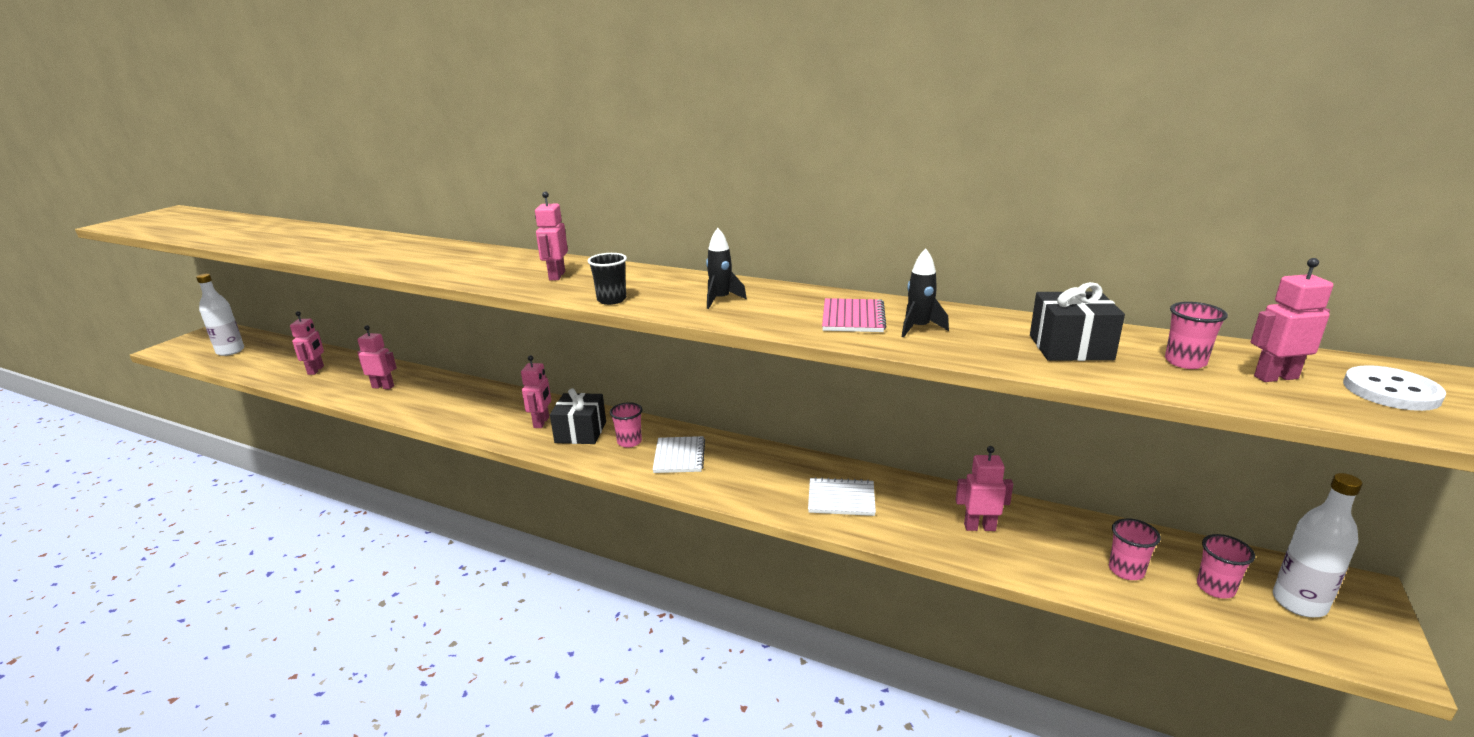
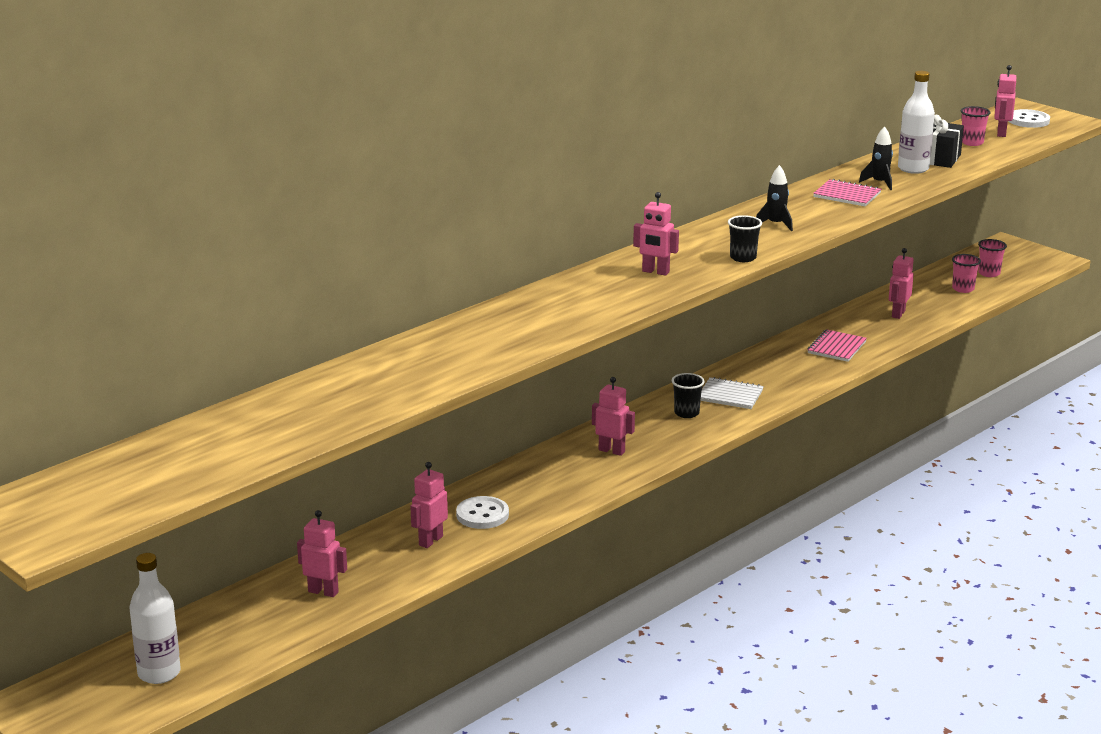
camera: 70 degrees left, 0 degrees up
black gift [550,388,606,444] -> none
pink cup [610,402,643,448] -> black cup [672,373,705,418]
white notebook [808,477,876,516] -> pink notebook [807,329,867,362]
white bottle [1273,473,1363,617] -> white bottle moved to [898,71,935,174]
none -> white button [456,496,509,529]

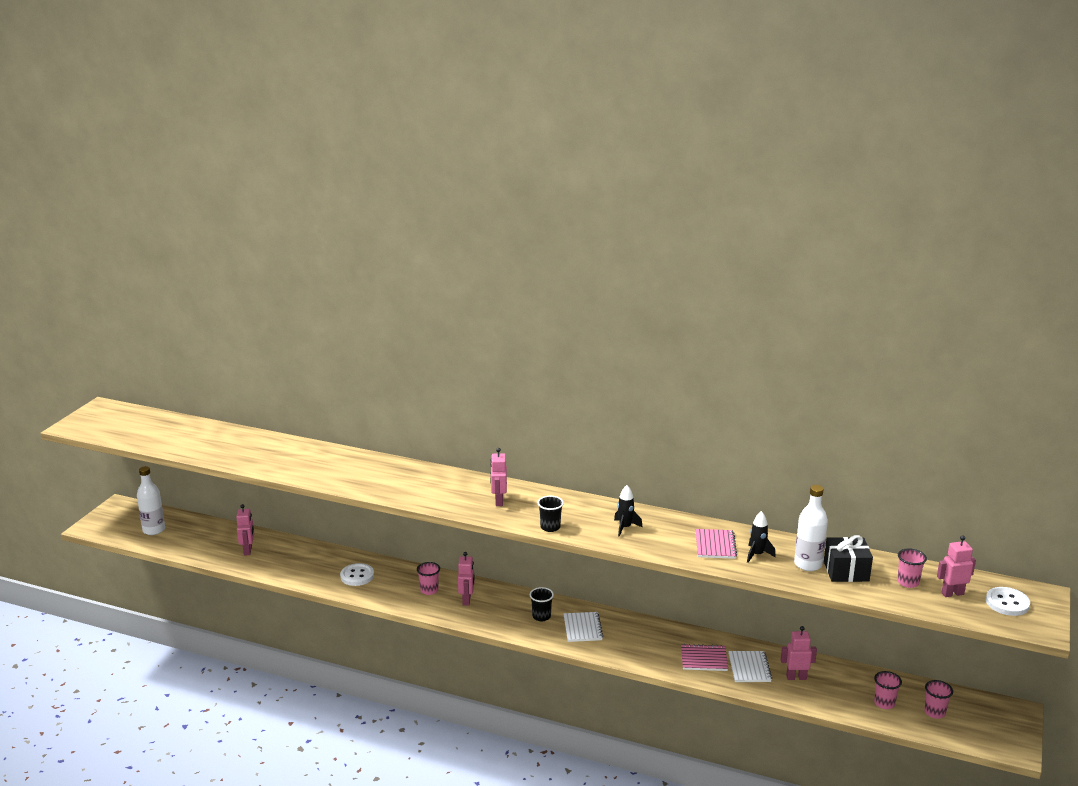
camera: 65 degrees right, 0 degrees up
pink robot [410,462,448,548] -> none
none -> pink cup [417,562,440,595]
none -> white notebook [728,651,772,682]

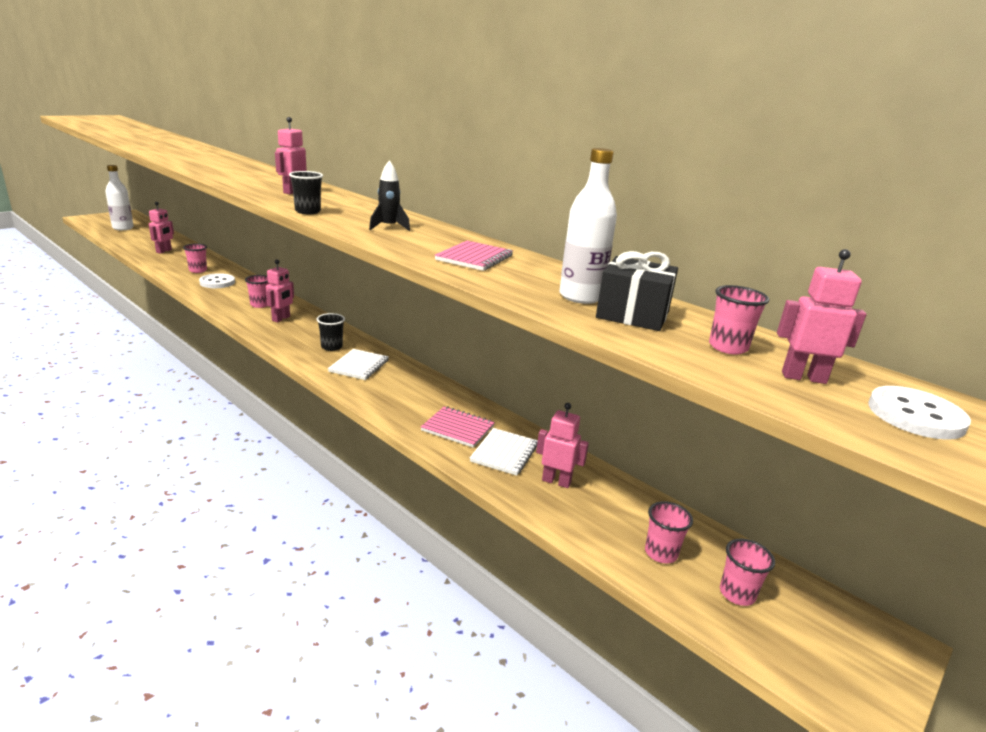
camera: 20 degrees right, 0 degrees up
black rocket [747,511,776,563] -> none
none -> pink cup [183,244,207,273]

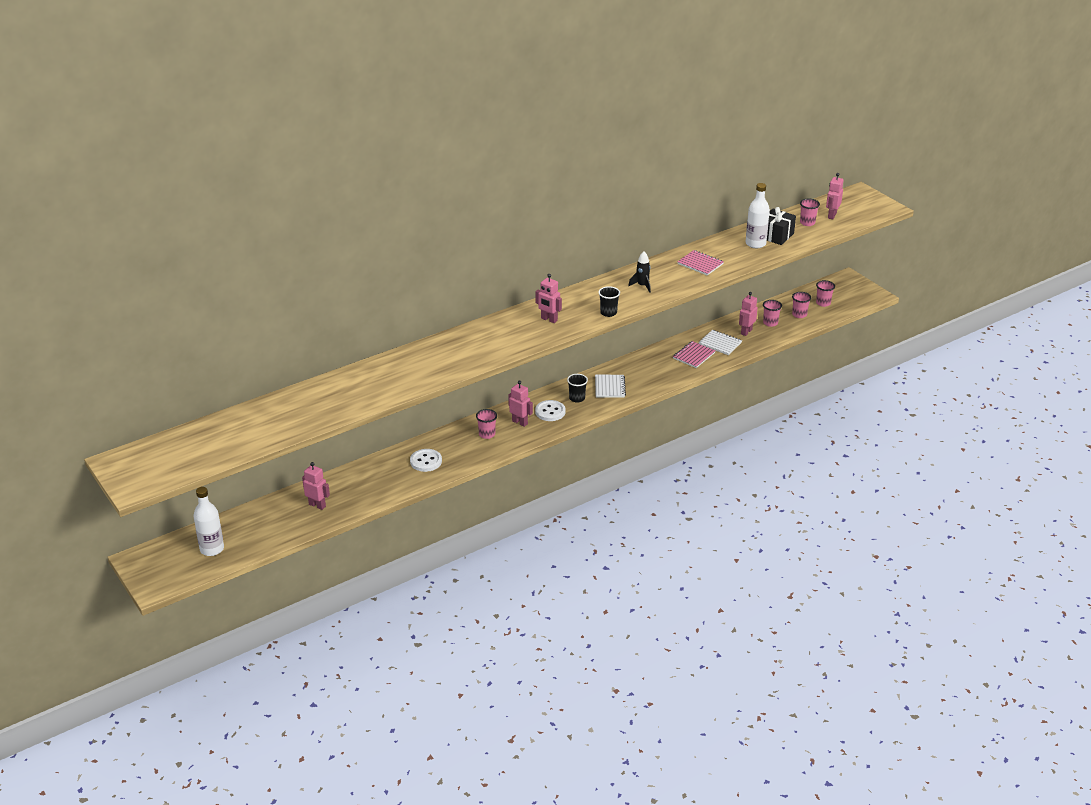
camera: 75 degrees left, 10 degrees up
pink cup [183,244,207,273] -> pink cup moved to [763,300,782,327]
white notebook [328,349,389,380] -> white notebook turned 60 degrees clockwise [595,375,626,398]
white button [868,386,971,440] -> white button moved to [535,400,566,421]

